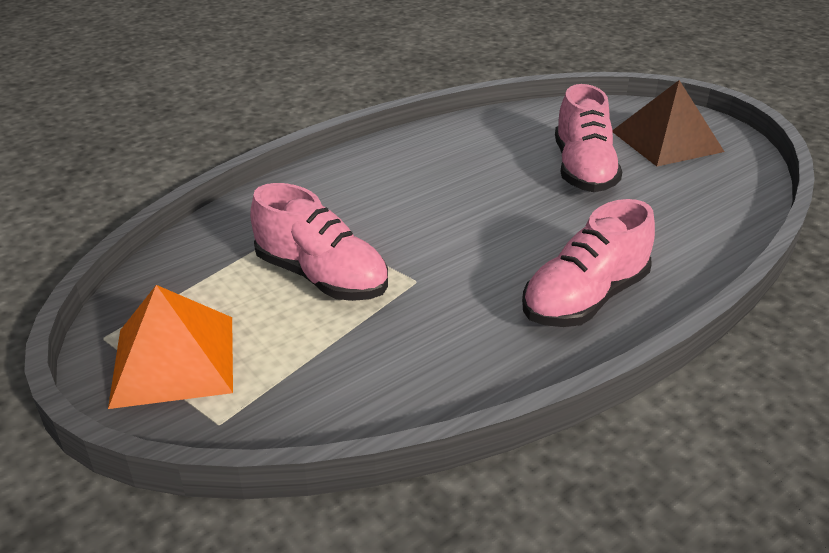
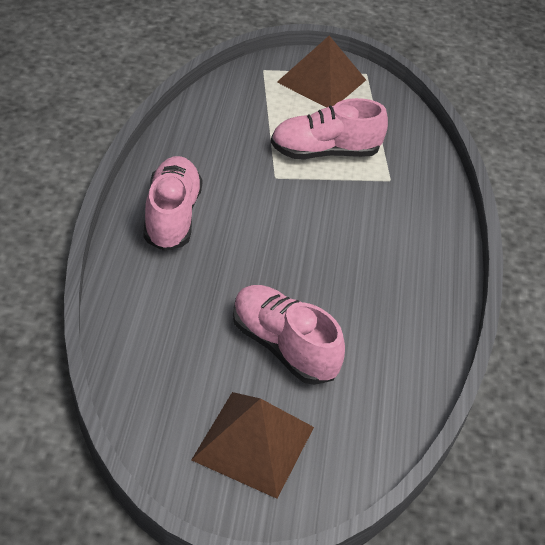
camera: 130 degrees right, 10 degrees up
orange pyramid [108,285,233,409] -> brown pyramid [277,36,366,108]

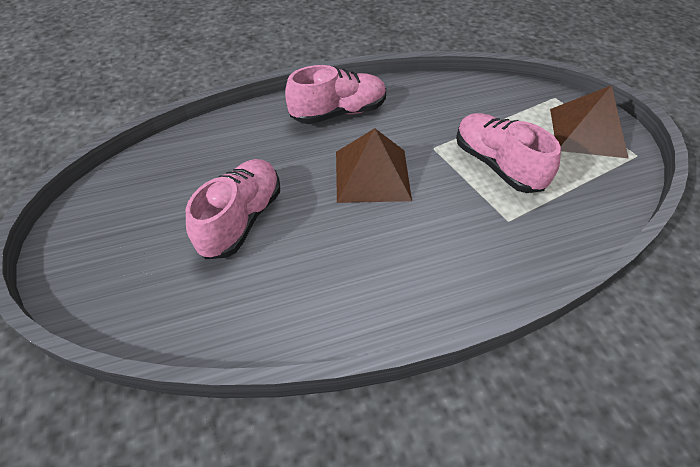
camera: 70 degrees right, 5 degrees up
brown pyramid [191,392,314,499] -> brown pyramid moved to [336,128,412,203]

